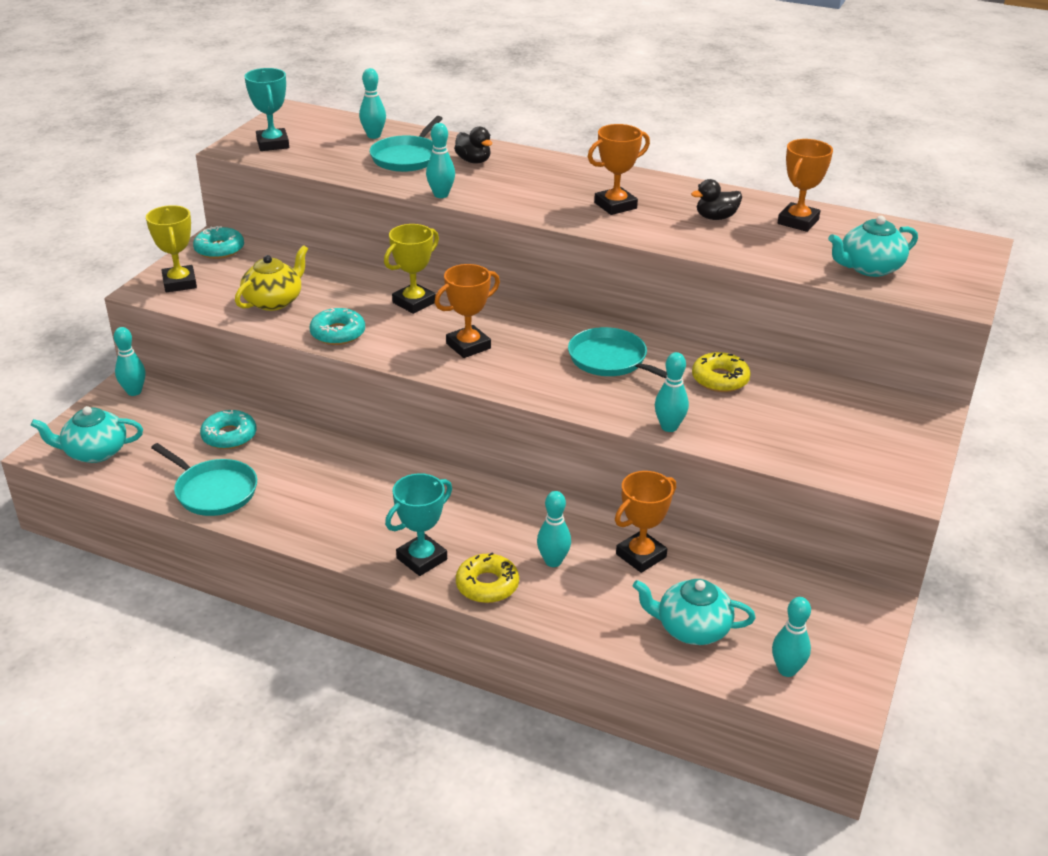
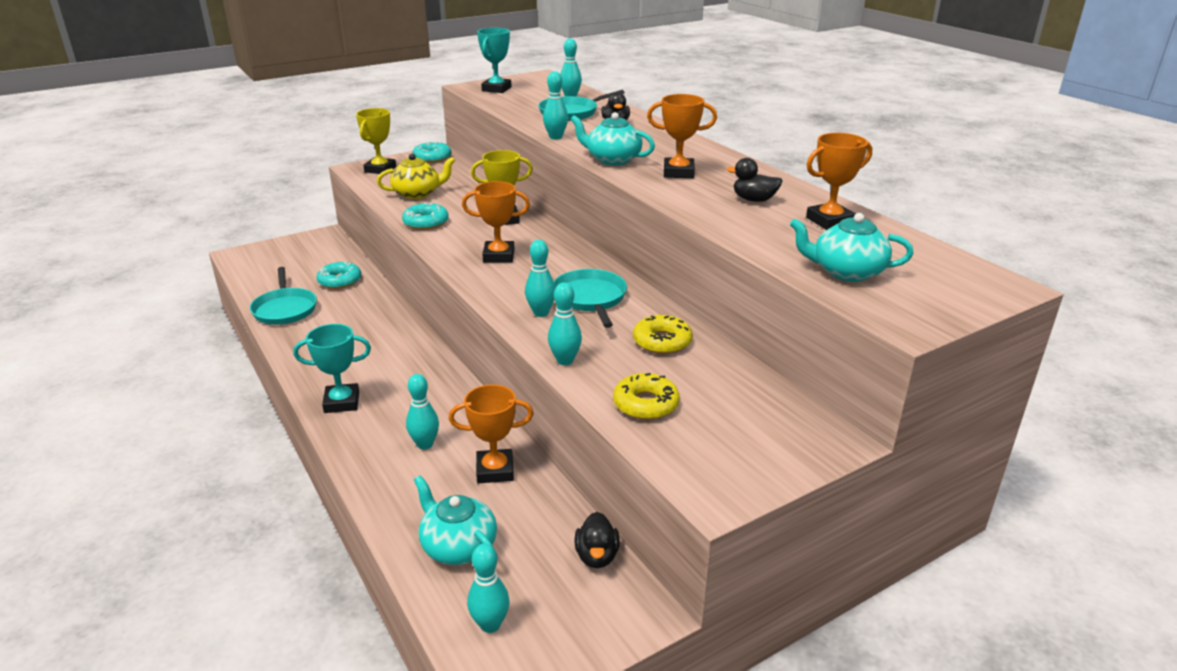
camera: 35 degrees right, 5 degrees down
turquoise teapot [31,406,143,463] -> turquoise teapot moved to [570,112,655,165]
turquoise bowling pin [114,327,145,396] -> turquoise bowling pin moved to [525,240,555,317]
yellow donut [456,552,519,603] -> yellow donut moved to [613,373,680,420]
none -> black duck [574,512,620,568]

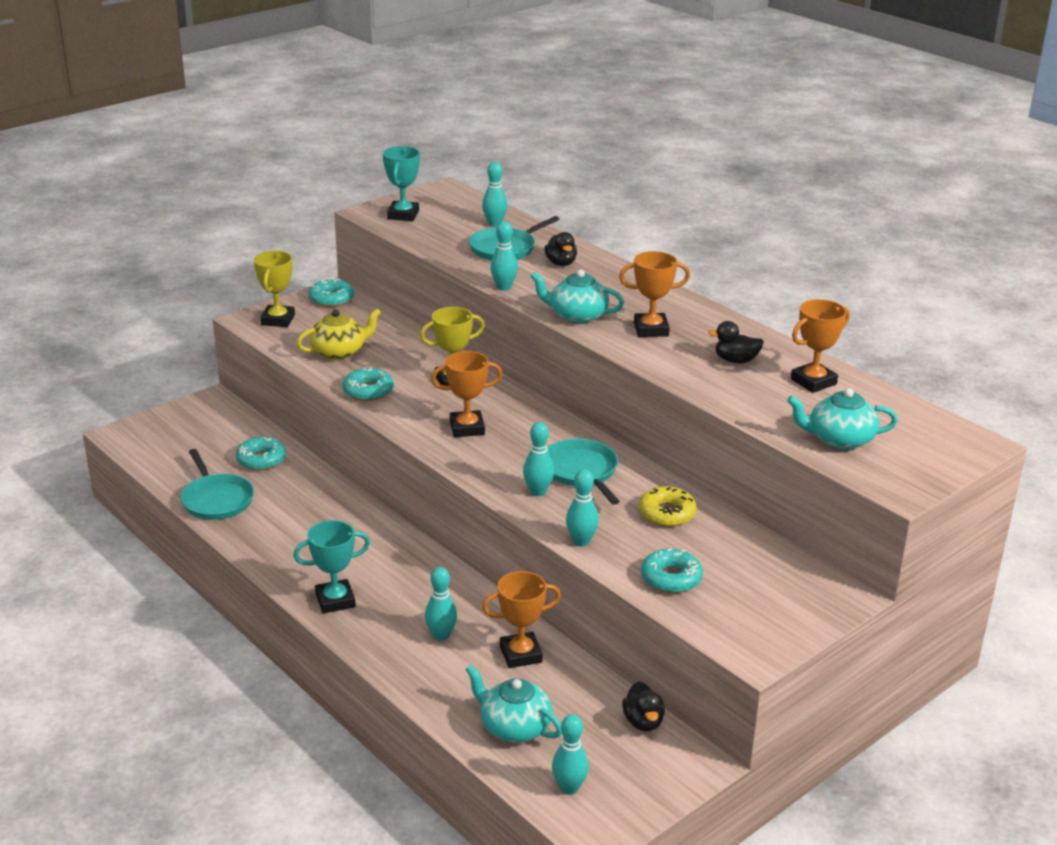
camera: 10 degrees left, 0 degrees up
yellow donut [613,373,680,420] -> turquoise donut [641,548,703,593]

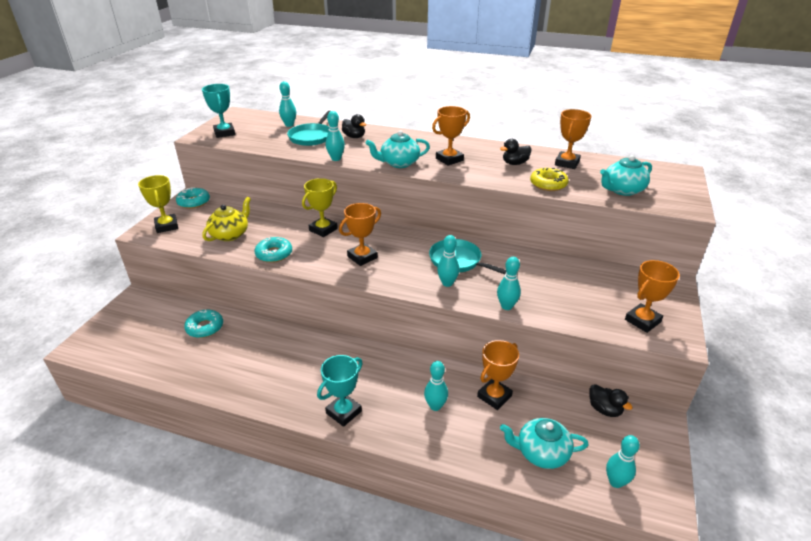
camera: 30 degrees left, 5 degrees up
turquoise pan [181,449,254,520] -> none
yellow donut [639,486,697,527] -> yellow donut moved to [530,168,569,191]
turquoise donut [641,548,703,593] -> none
none -> orange trophy [625,260,680,333]

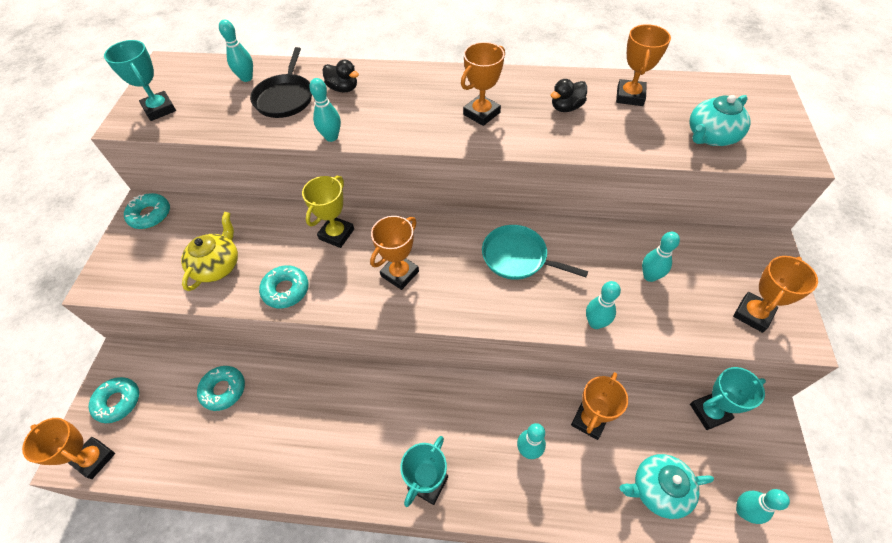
camera: 10 degrees left, 20 degrees up
yellow trophy [138,175,178,233] -> none
turquoise pan [287,111,330,146] -> black pan [250,47,312,118]
turquoise teapot [366,130,430,168] -> none
turquoise bowling pin [437,235,459,287] -> turquoise bowling pin moved to [642,232,680,282]
yellow donut [530,168,569,191] -> none
black duck [589,384,633,417] -> turquoise trophy [690,367,766,430]
none -> orange trophy [22,418,115,479]
none -> turquoise donut [89,377,139,423]

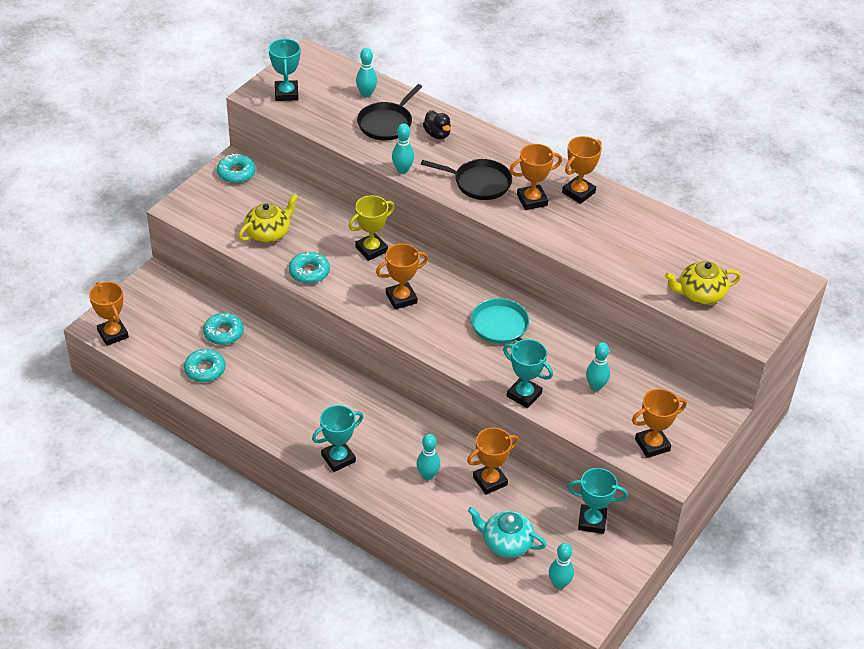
camera: 25 degrees right, 10 degrees down
turquoise donut [89,377,139,423] -> turquoise donut moved to [184,349,226,382]
black duck [551,79,587,112] -> none
turquoise bowling pin [586,281,621,329] -> turquoise trophy [503,339,553,408]
orange trophy [616,24,671,106] -> orange trophy moved to [562,136,602,204]
turquoise teapot [690,95,750,146] -> yellow teapot [665,261,741,304]
none -> black pan [421,159,512,200]

